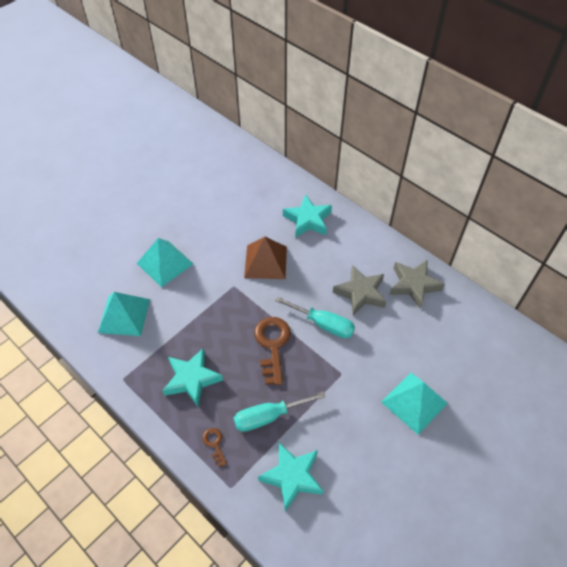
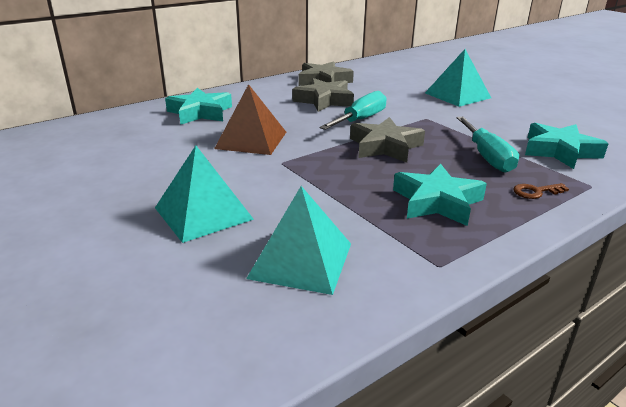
camera: 80 degrees left, 25 degrees down
brown key [254,317,291,385] -> grey star [350,117,425,163]

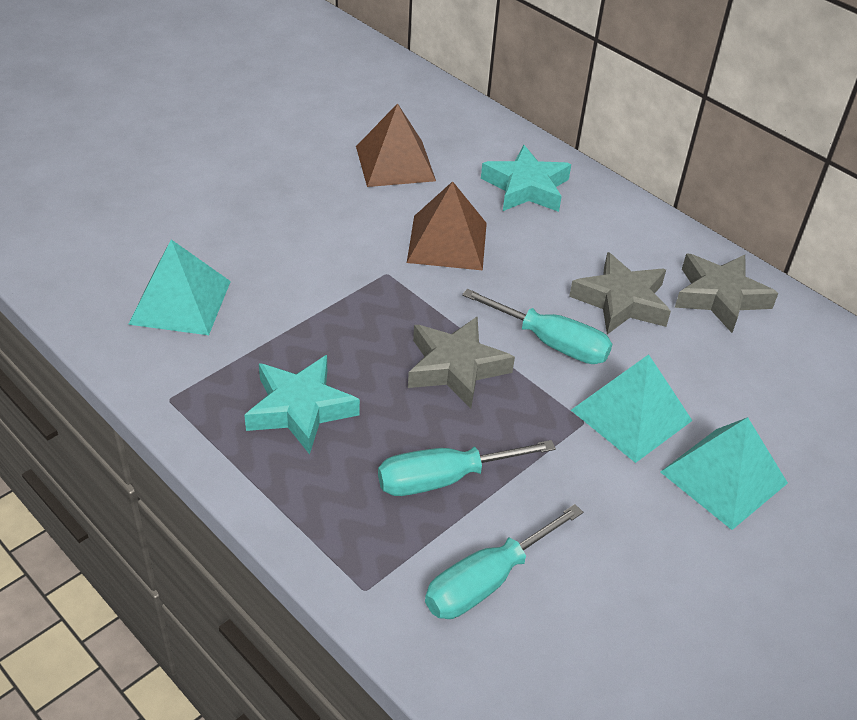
camera: 80 degrees right, 15 degrees up
turquoise pyramid [155,145,254,243] -> turquoise pyramid moved to [571,354,693,463]
brown key [513,183,569,199] -> none
turquoise star [525,123,609,169] -> turquoise screwdriver [425,504,583,619]
none -> brown pyramid [356,103,436,187]

